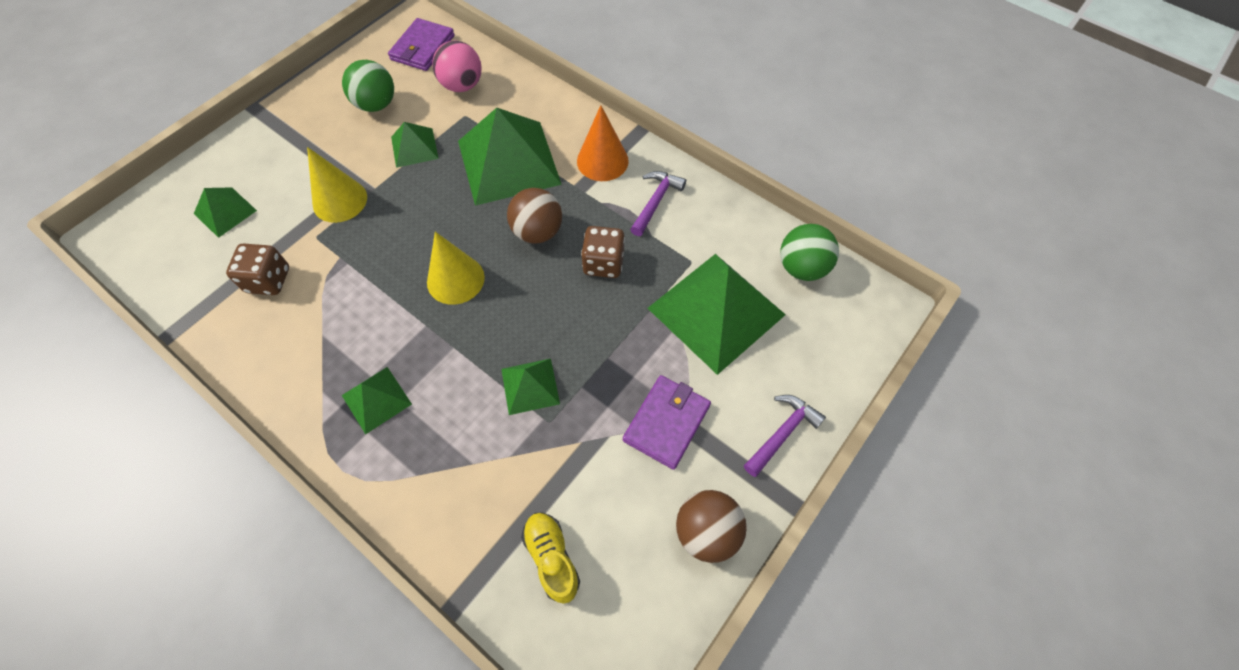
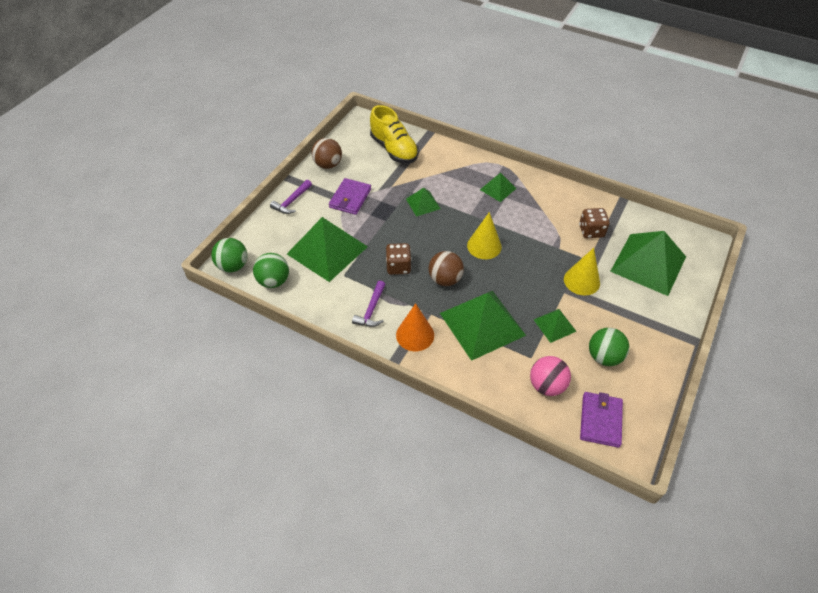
camera: 170 degrees right, 10 degrees down
green pyramid [194,187,257,238] -> green pyramid [610,231,686,296], size x2.04
yellow shoe [521,512,580,604] -> yellow shoe [370,105,419,164], size x1.70
none -> green ball [211,238,247,272]

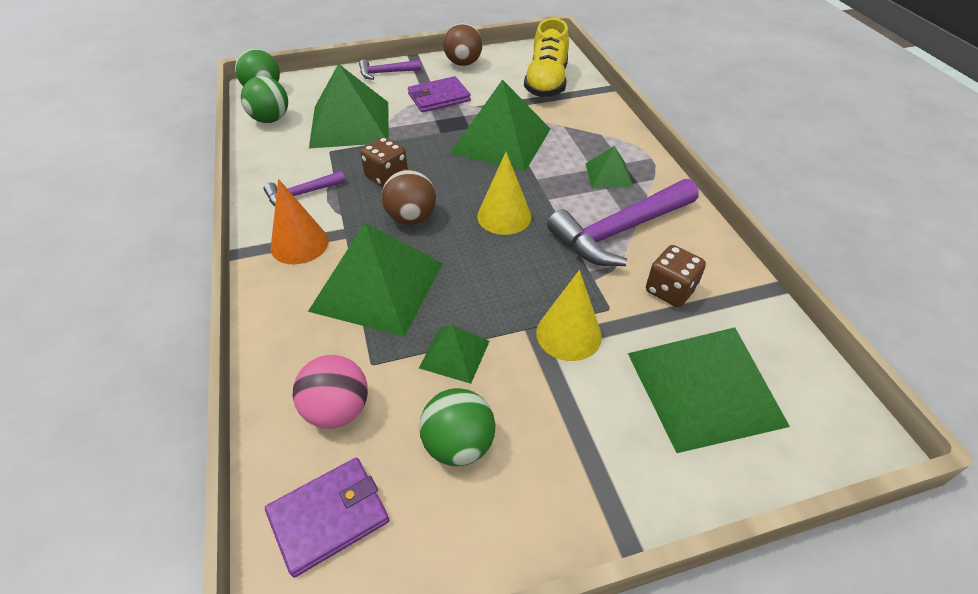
camera: 45 degrees right, 5 degrees down
green pyramid [406,188,441,217] -> green pyramid [449,80,551,171], size x2.04
none -> purple hammer [547,179,699,266]

